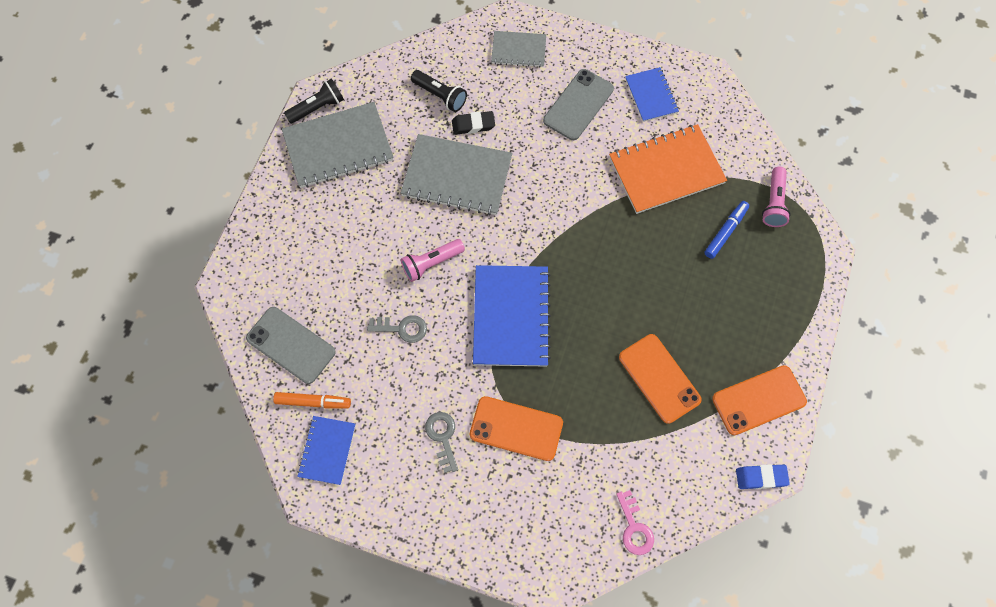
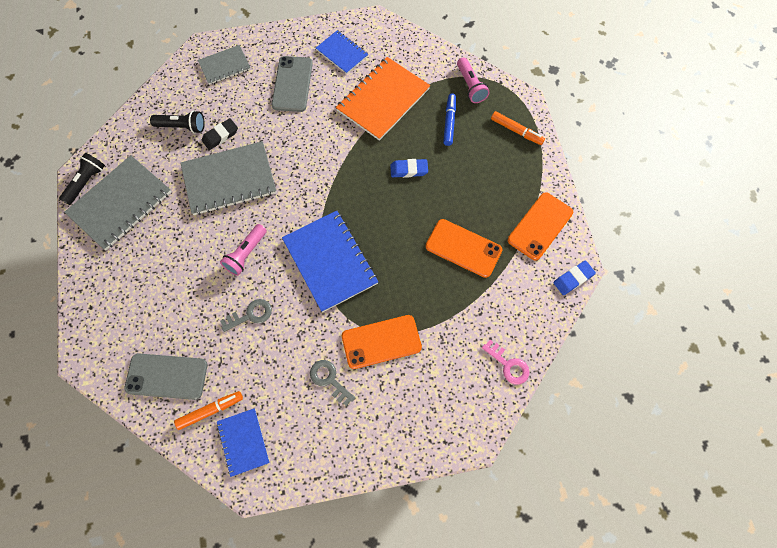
camera: 30 degrees left, 0 degrees up
none -> blue eraser [390,159,428,178]
none -> orange marker [491,111,545,145]

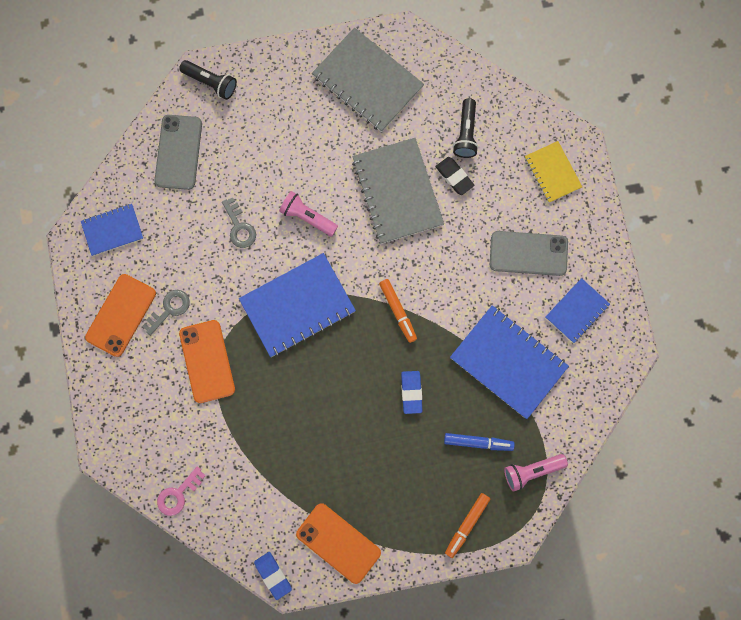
camera: 90 degrees right, 10 degrees up
black flashlight [59,153,105,205] -> black flashlight moved to [179,60,237,100]
orange marker [174,391,243,430] -> orange marker moved to [379,279,417,343]
grey notebook [198,45,250,85] -> yellow notebook [525,141,582,203]
orange notebook [336,57,430,141] -> blue notebook [450,305,569,419]
orange phone [426,219,502,278] -> orange phone moved to [85,274,156,357]

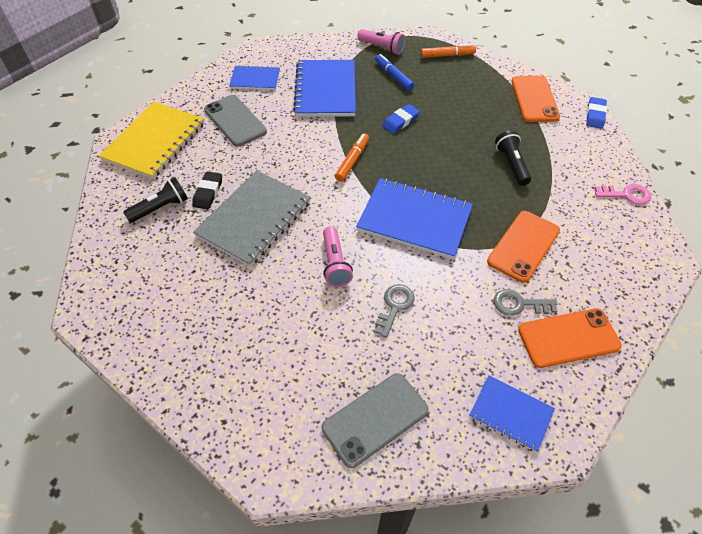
camera: 130 degrees left, 25 degrees down
black flashlight [179,60,237,100] -> black flashlight moved to [495,130,531,186]
grey notebook [312,28,424,132] -> none
yellow notebook [525,141,582,203] -> yellow notebook [99,102,205,179], size x1.76

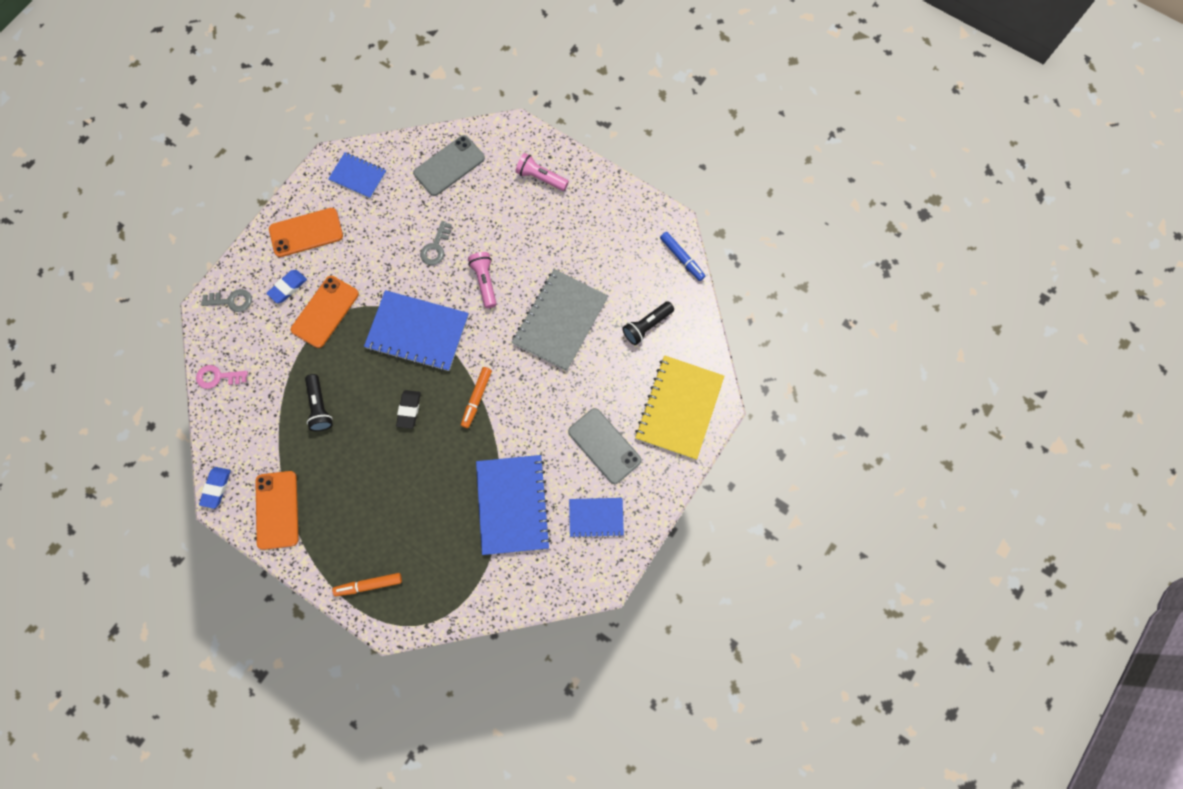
camera: 175 degrees right, 20 degrees up
black eraser [192,171,222,209] -> black eraser moved to [396,390,421,429]
pink flashlight [357,29,405,55] -> pink flashlight moved to [515,153,569,191]
blue marker [375,54,414,91] -> blue marker moved to [660,232,705,281]
blue eraser [382,104,420,134] -> blue eraser moved to [266,270,307,303]
grey key [494,289,557,316] -> grey key moved to [201,289,252,312]

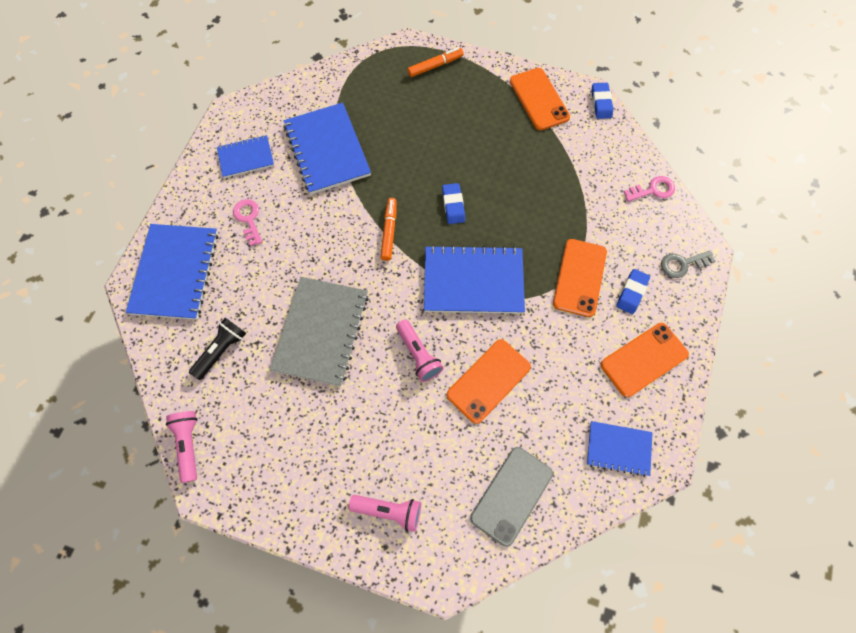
camera: 165 degrees right, 5 degrees down
black flashlight [305,374,333,431] -> none
black eraser [396,390,421,429] -> blue eraser [442,183,465,224]
grey key [420,221,452,265] -> orange phone [447,339,531,424]
grey phone [568,408,642,484] -> pink key [233,199,262,246]
yellow notebook [635,355,724,460] -> blue notebook [126,224,218,320]
blue marker [660,232,705,281] -> pink flashlight [166,411,198,483]

